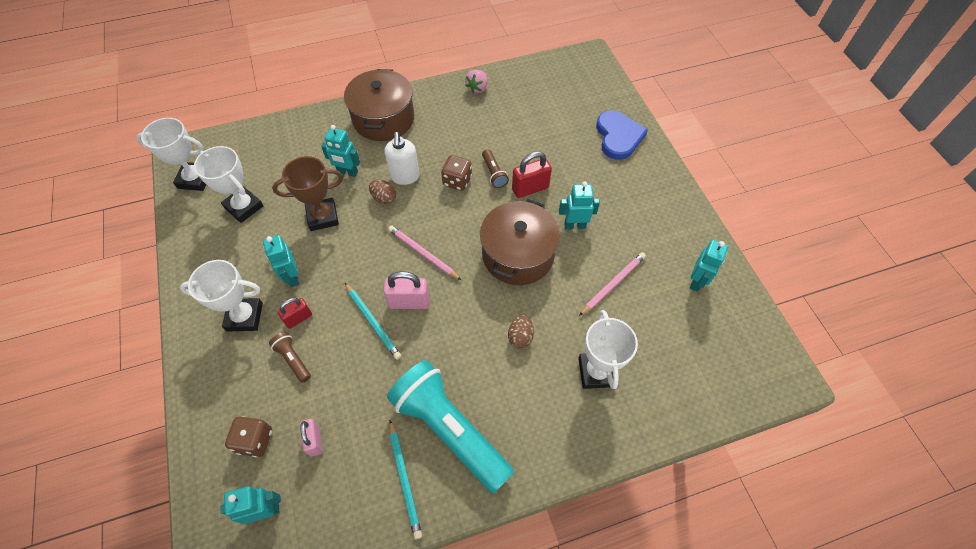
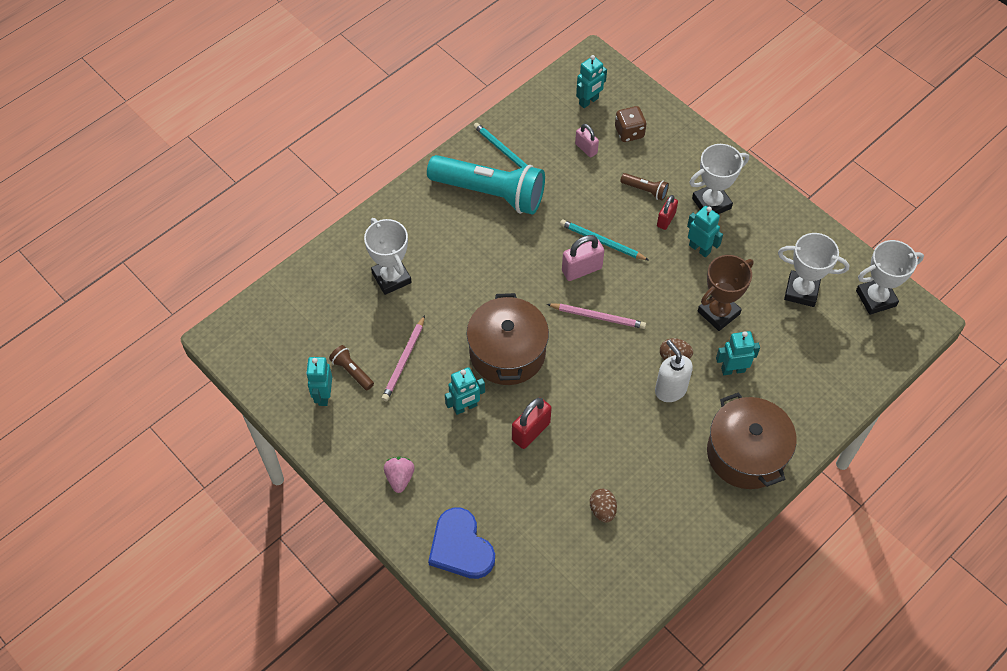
camera: 155 degrees right, 0 degrees up
brown dice [441,155,472,191] -> none
pink strawberry [465,70,487,93] -> pink strawberry moved to [384,457,415,493]
brown flashlight [482,149,509,188] -> brown flashlight moved to [329,345,374,390]
brown egg [508,315,534,349] -> brown egg moved to [590,489,617,523]

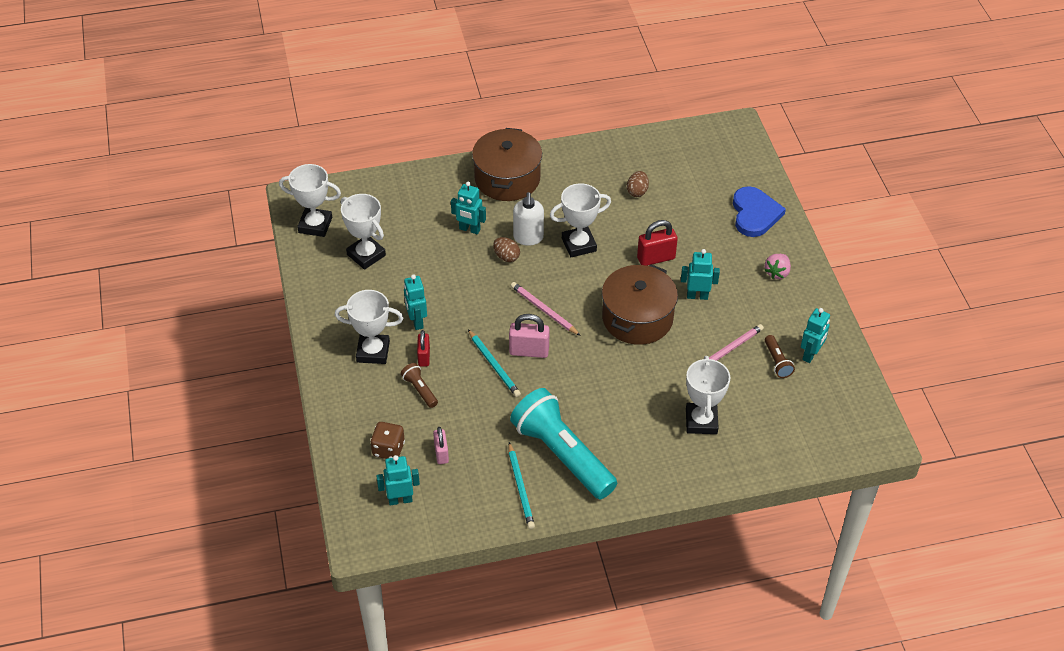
camera: 150 degrees left, 10 degrees down
red padlock [657,195,678,230] -> red padlock turned 60 degrees counterclockwise [417,330,430,366]
brown trophy [698,255,754,331] -> none
none -> white trophy [550,183,611,257]

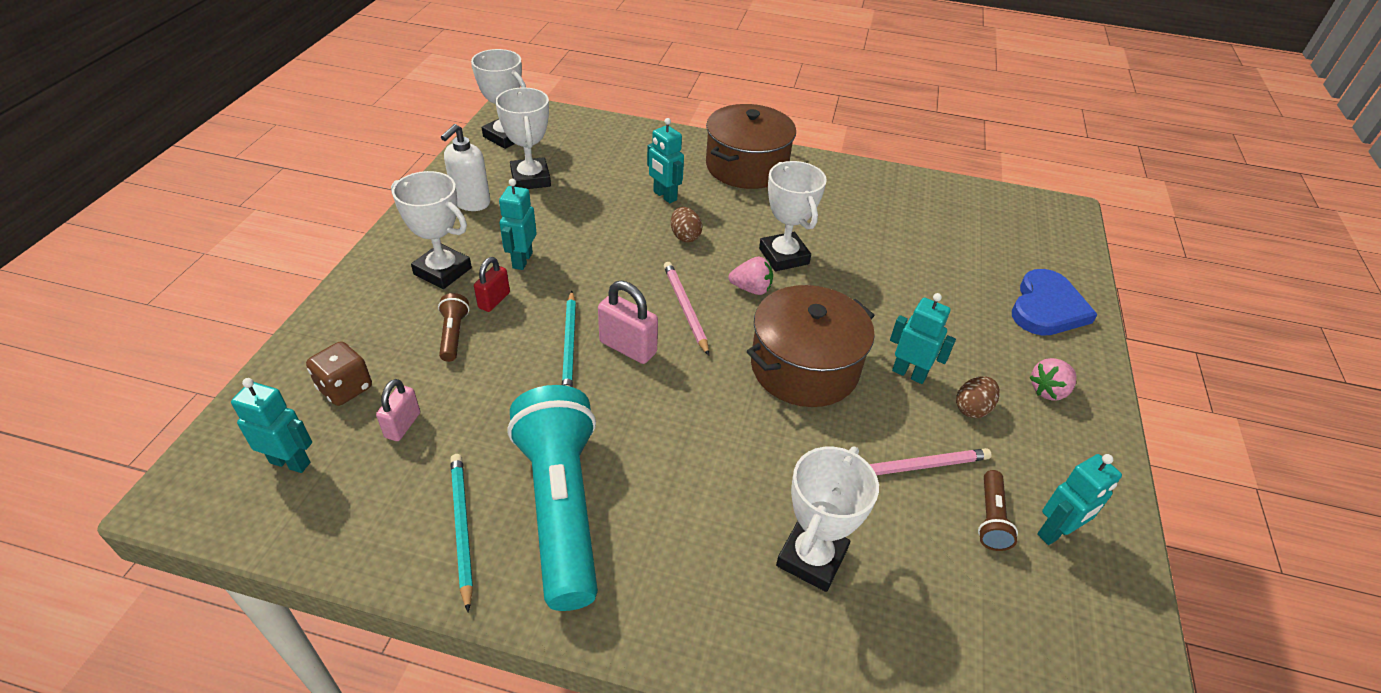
camera: 25 degrees right, 5 degrees down
turquoise pencil [508,442,535,529] -> turquoise pencil turned 150 degrees clockwise [450,454,473,612]
white soap dispenser [513,192,544,246] -> white soap dispenser moved to [441,124,490,211]
white trophy [550,183,611,257] -> white trophy turned 60 degrees clockwise [759,161,827,271]
brown egg [627,171,649,197] -> brown egg moved to [956,376,1000,418]
red padlock [637,220,678,266] -> none
none -> pink strawberry [729,257,773,295]

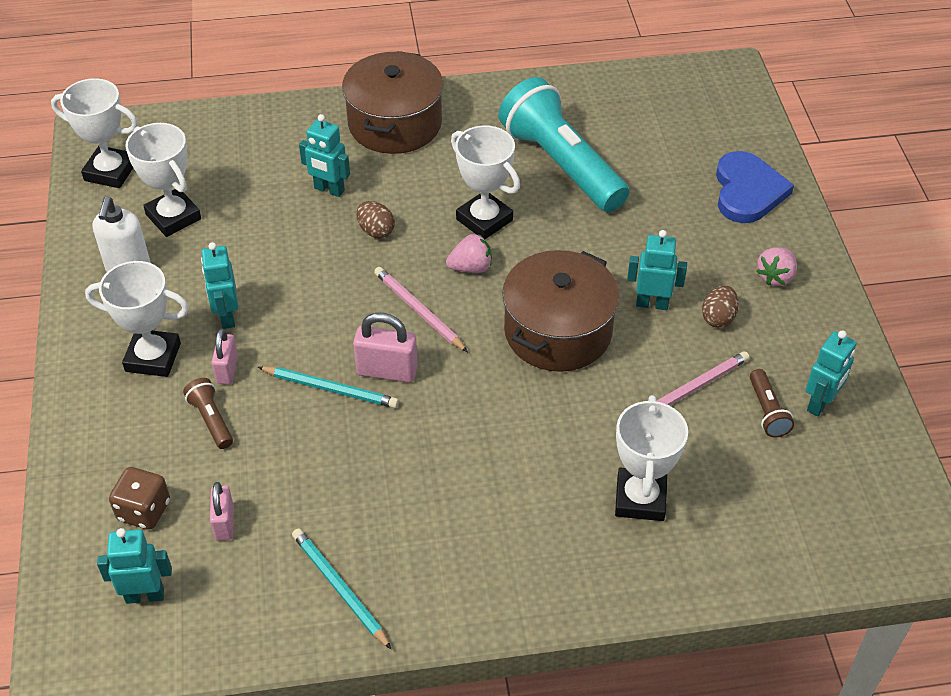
camera: 20 degrees left, 5 degrees up
red padlock [474,257,510,312] -> pink padlock [212,328,238,384]
turquoise flashlight [507,385,598,611] -> turquoise flashlight moved to [498,77,629,212]
turquoise pencil [562,291,576,387] -> turquoise pencil turned 45 degrees counterclockwise [258,366,399,408]

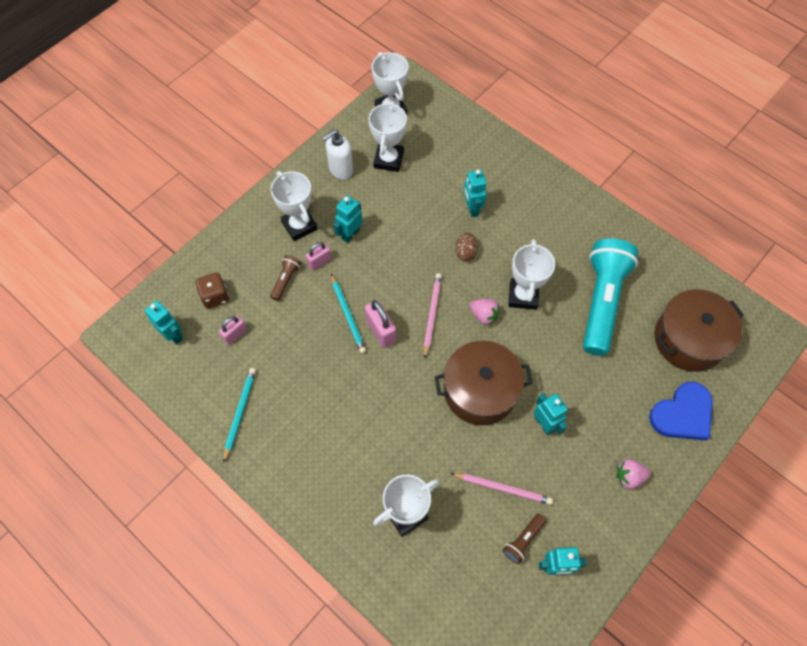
camera: 50 degrees right, 15 degrees up
brown pot [342,51,444,154] -> brown pot moved to [654,289,744,372]
brown egg [702,285,739,328] -> none

